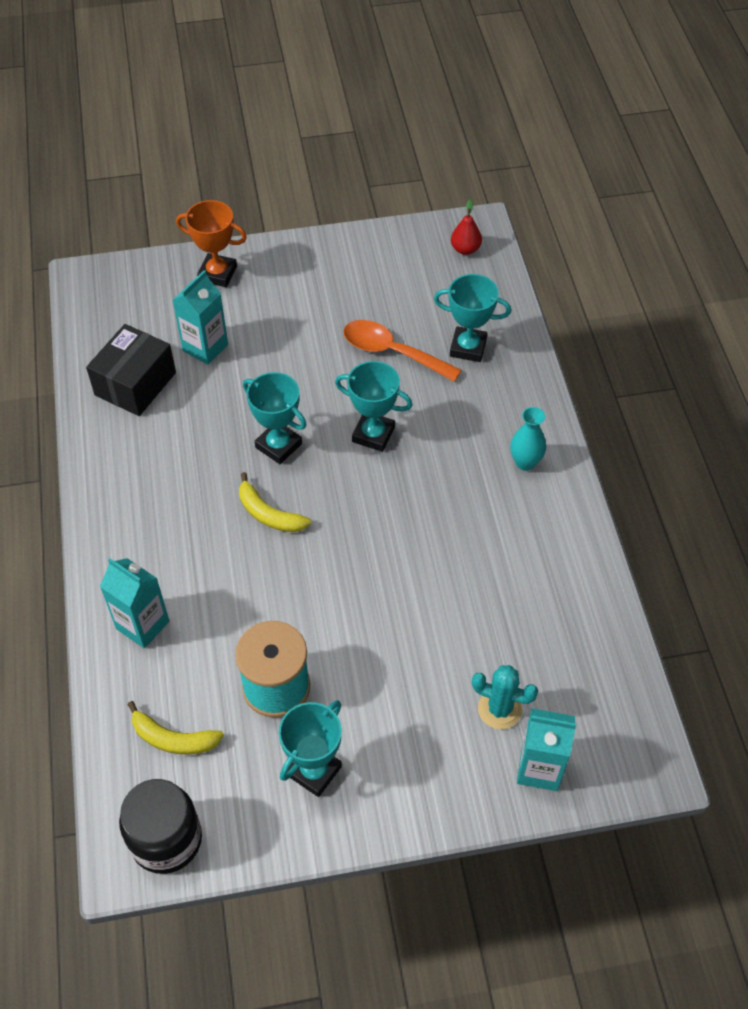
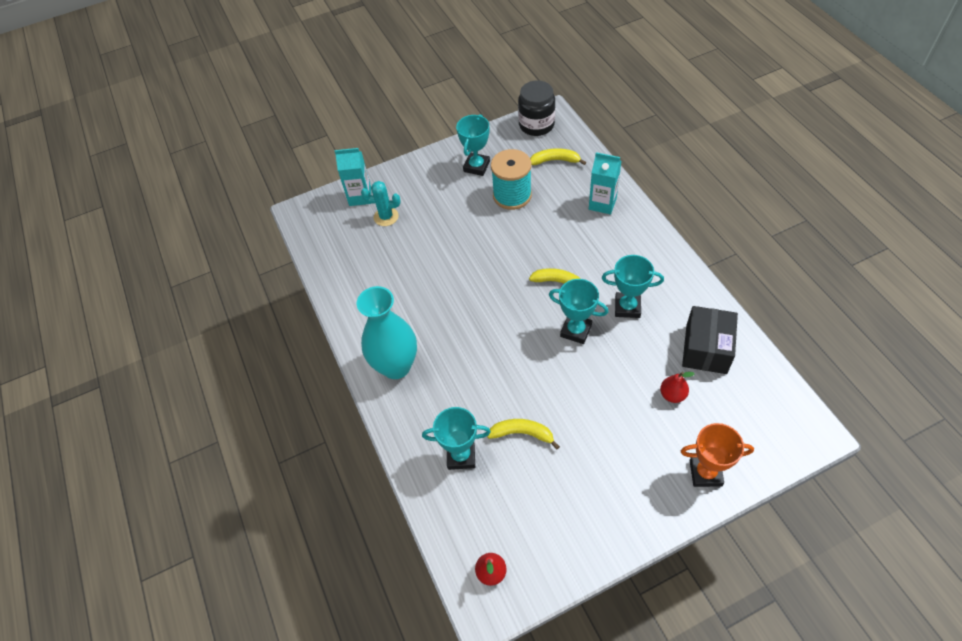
camera: 170 degrees right, 0 degrees up
turquoise carton [173,270,228,365] -> red pear [660,372,695,403]
turquoise trophy [335,361,412,452] -> turquoise trophy moved to [602,255,664,318]
orange spoon [343,320,461,382] -> yellow banana [487,419,560,449]
turquoise vase [510,407,546,471] -> turquoise vase [357,286,417,379], size x2.01

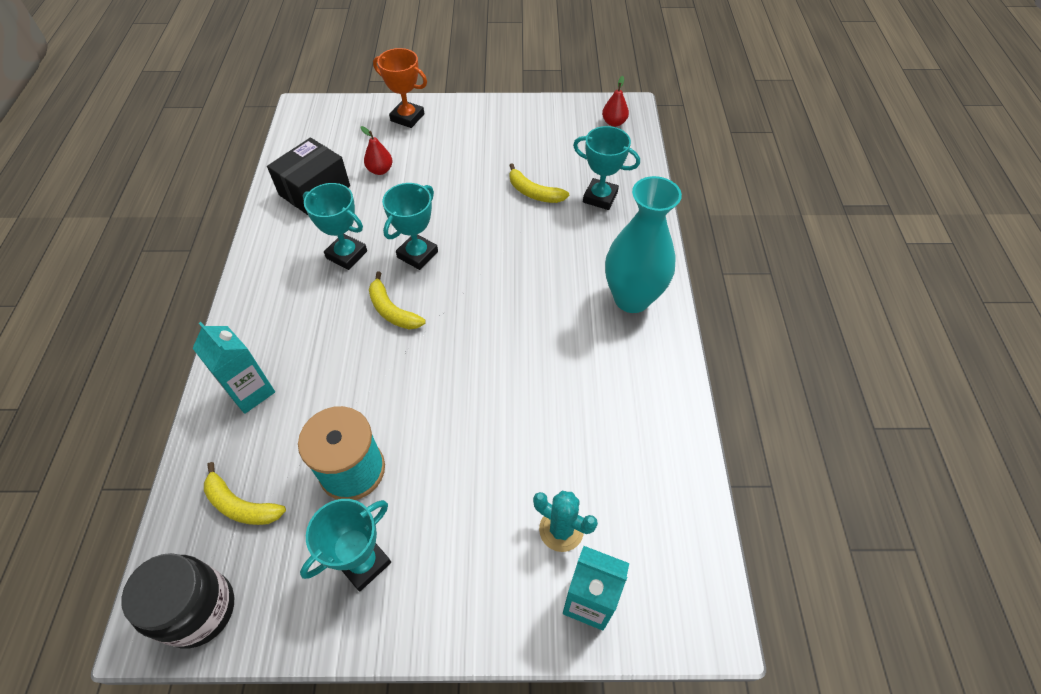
camera: 160 degrees left, 0 degrees up
turquoise trophy [549,279,608,344] -> turquoise trophy turned 75 degrees clockwise [382,183,438,270]

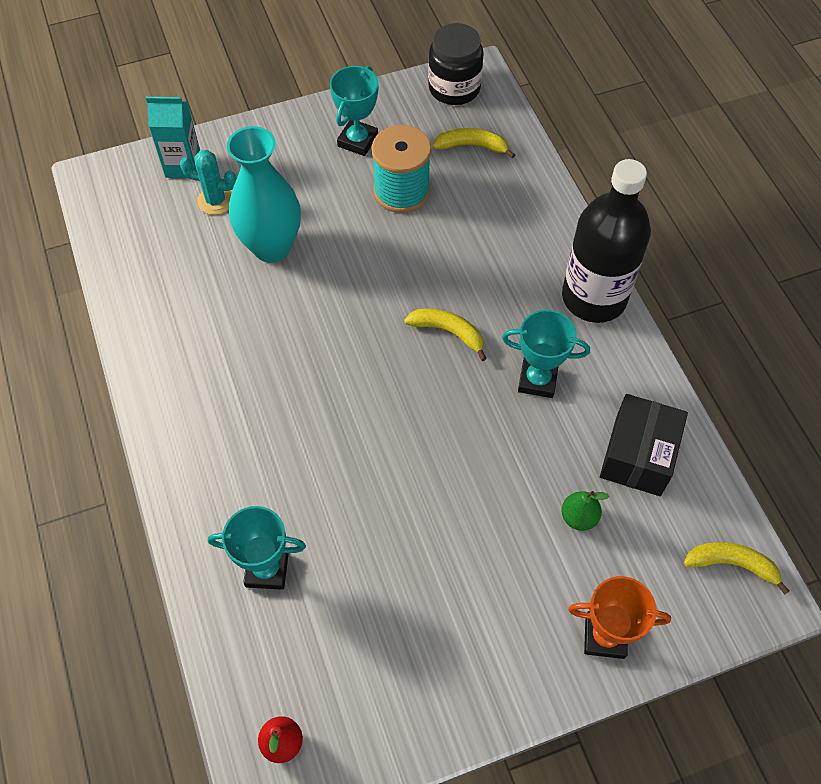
camera: 160 degrees right, 5 degrees up
turquoise carton [192,322,275,414] -> none
red pear [361,126,392,175] -> green pear [561,491,609,531]
turquoise trophy [382,183,438,270] -> none
yellow banana [509,163,569,203] -> yellow banana moved to [684,542,789,594]
turquoise vase [605,176,682,313] -> turquoise vase moved to [227,126,301,263]
none -> black bottle [562,159,651,323]

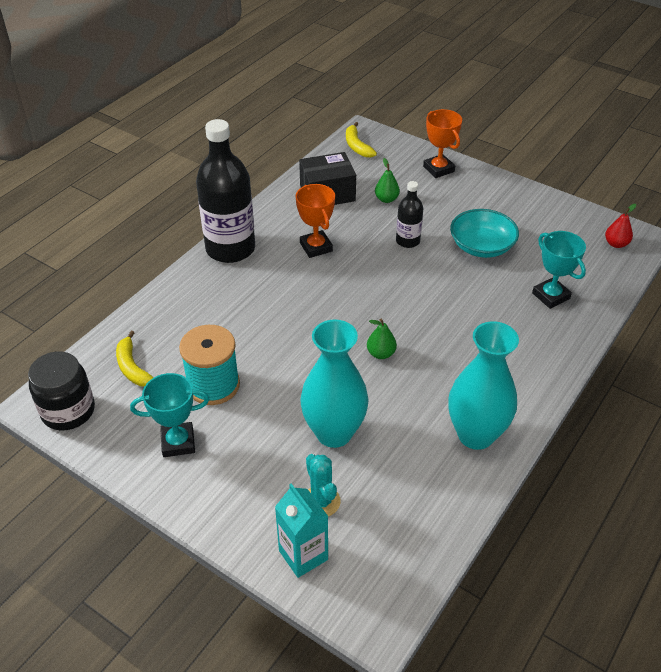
camera: 125 degrees left, 15 degrees down
yellow banana [404,308,487,361] -> none
turquoise trophy [502,310,590,398] -> orange trophy [296,184,335,258]
none -> green pear [367,318,397,359]
none -> black bottle [396,181,423,248]
none -> turquoise vase [448,321,519,450]
none -> turquoise bowl [450,209,519,258]

